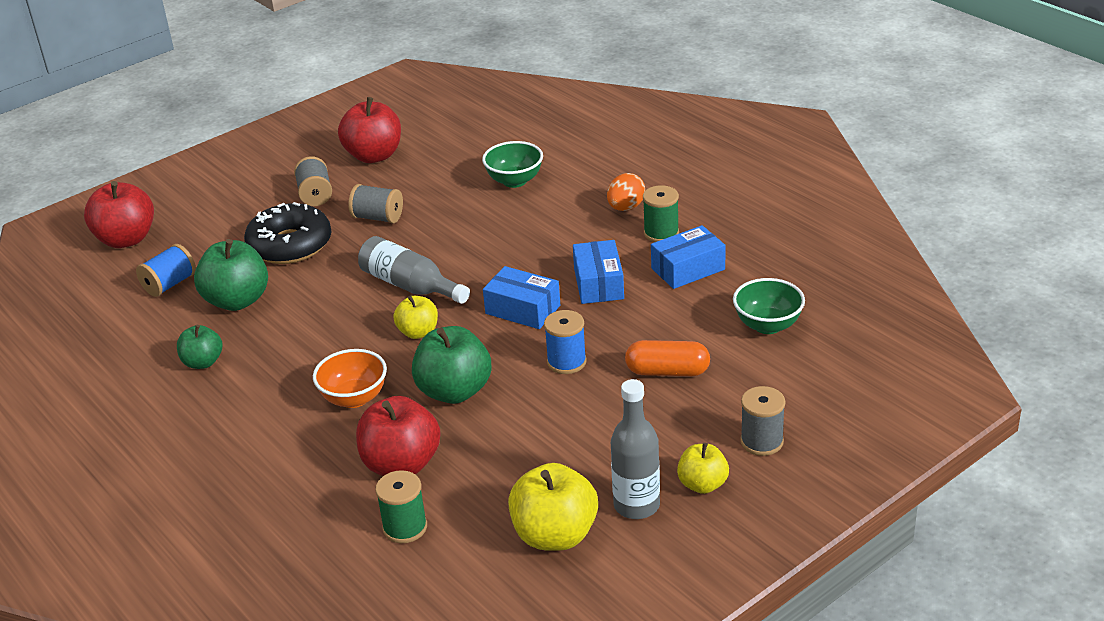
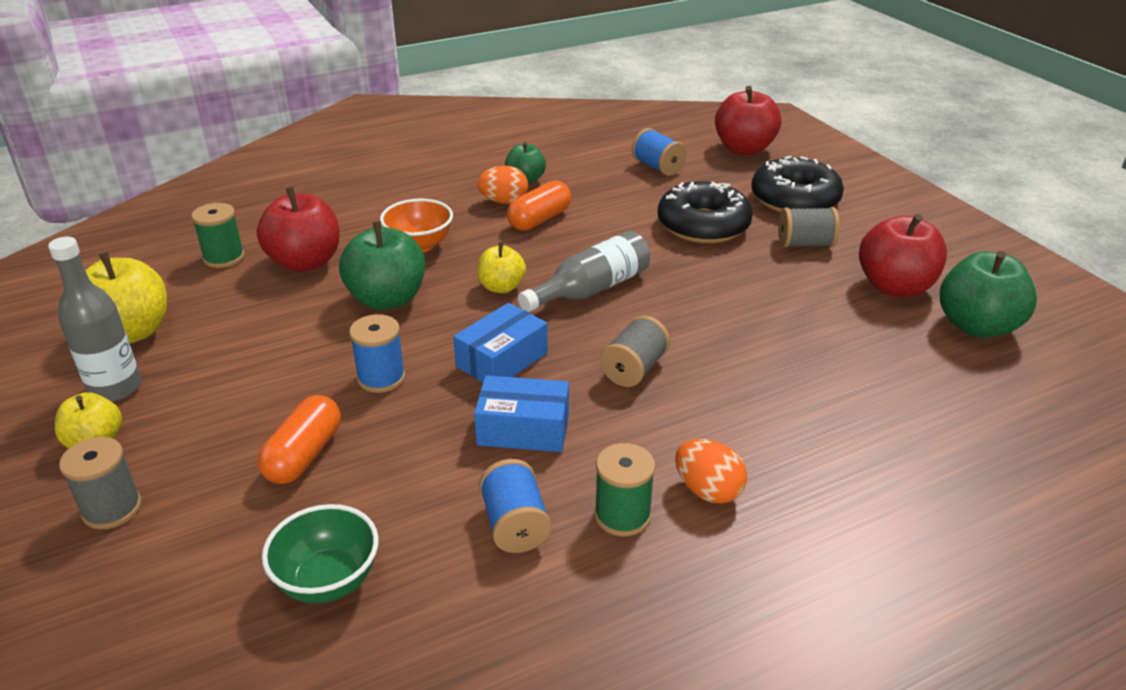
camera: 100 degrees right, 0 degrees up
green apple [194,239,268,311] -> green apple moved to [940,251,1037,338]
grey spool [348,184,403,224] -> grey spool moved to [600,316,670,387]
green bowl [482,141,543,188] -> none
blue box [651,225,726,289] -> blue spool [479,459,551,553]
none -> orange egg [477,165,528,204]
none -> orange capsule [507,181,571,231]
none -> black donut [751,156,844,212]

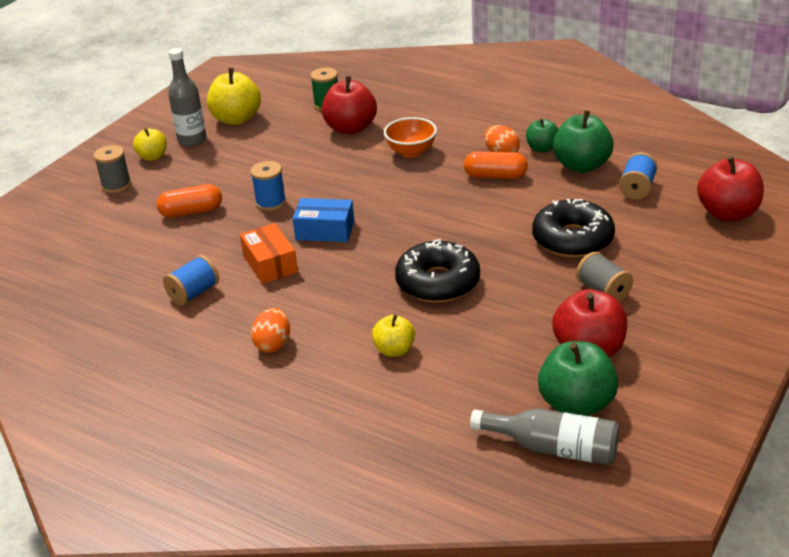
camera: 60 degrees right, 0 degrees up
green bowl [262,504,379,603] -> none
green apple [339,221,425,310] -> green apple moved to [553,110,614,173]
blue box [474,375,569,452] -> orange box [240,223,298,284]
yellow apple [477,242,526,293] -> yellow apple moved to [372,314,415,357]
grey bottle [518,231,650,312] -> grey bottle moved to [470,408,619,465]
green spool [594,443,655,536] -> none
grey spool [600,316,670,387] -> none
black donut [751,156,844,212] -> black donut moved to [395,239,480,303]

